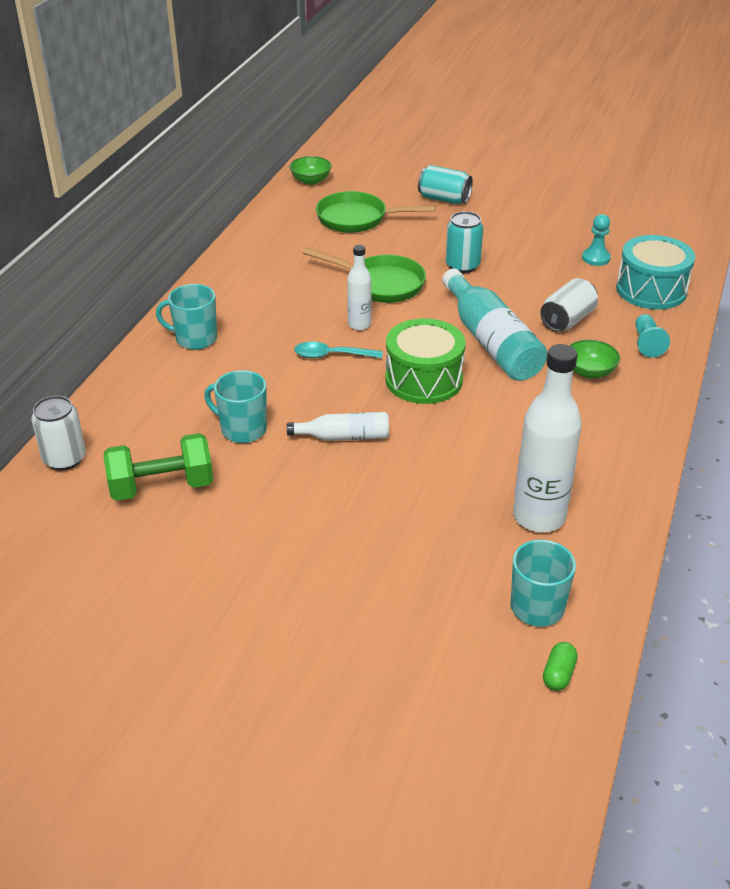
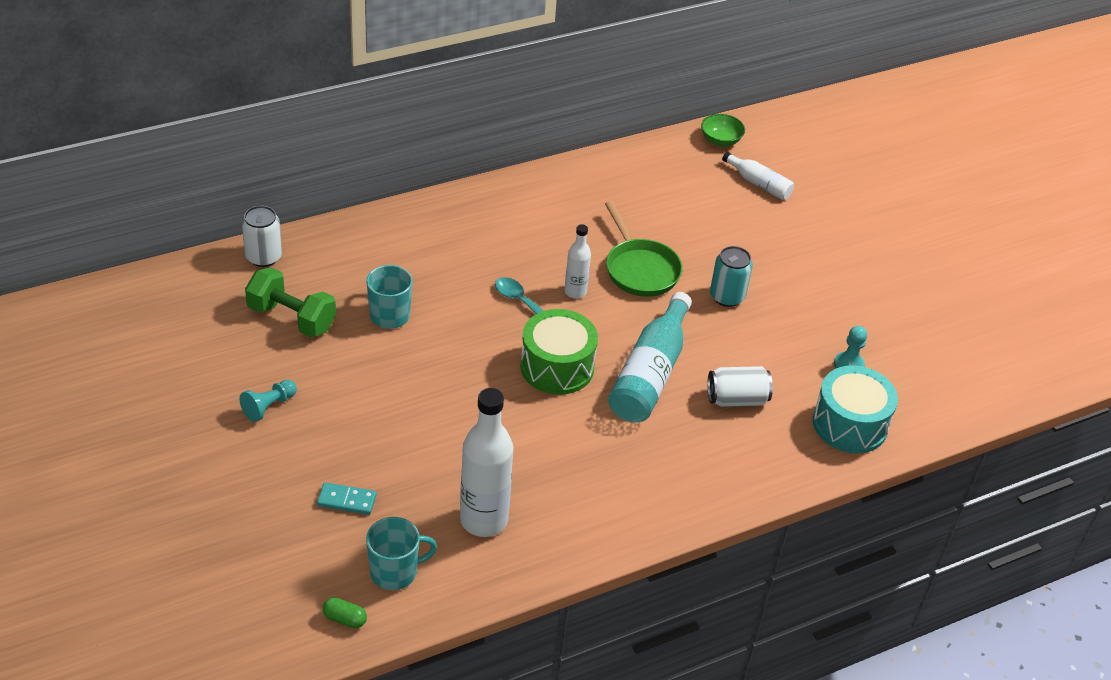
camera: 40 degrees right, 5 degrees up
turquoise mug [156,284,217,350] -> none
white bottle [287,412,389,441] -> white bottle moved to [722,152,794,200]
green pan [316,191,436,233] -> none
turquoise can [418,165,473,204] -> none
green capsule [543,642,578,691] -> green capsule turned 45 degrees clockwise [323,597,367,628]
green bowl [569,340,620,379] -> none
turquoise pawn [635,314,670,357] -> turquoise pawn moved to [239,379,297,422]
none -> turquoise domino [317,482,376,515]

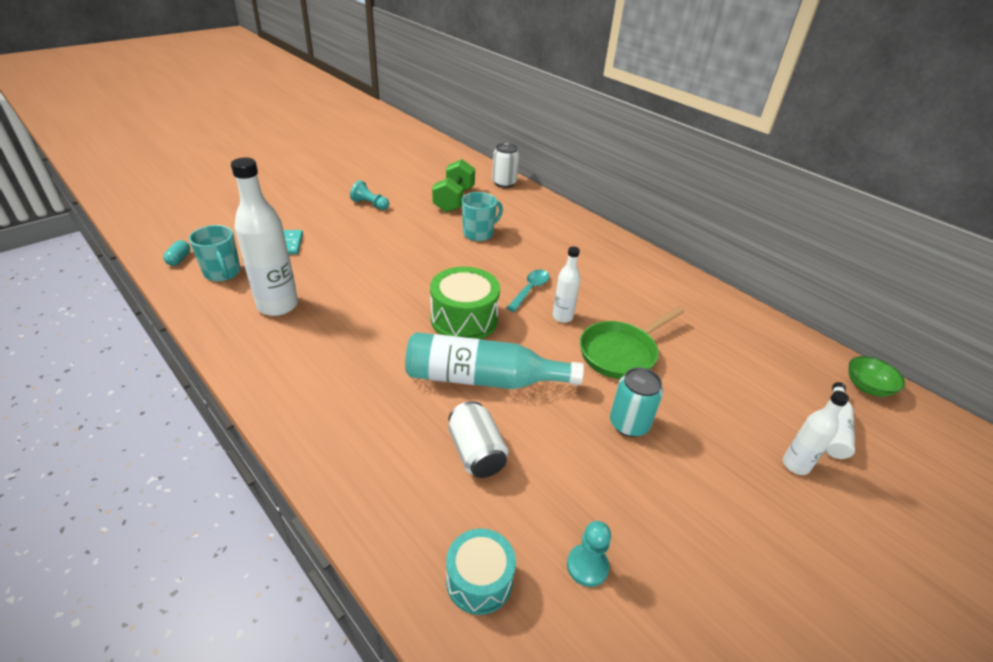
camera: 75 degrees right, 5 degrees down
green capsule [323,597,367,628] -> turquoise capsule [163,240,190,266]
turquoise drum [813,365,898,453] -> turquoise drum [446,529,516,615], size x0.65
none -> white bottle [783,391,849,475]

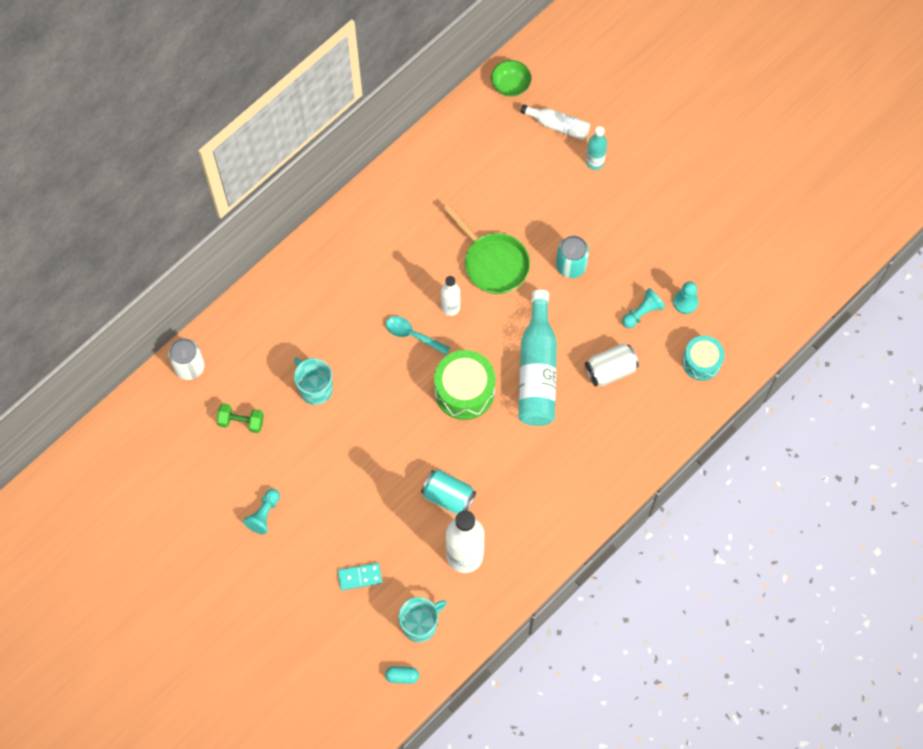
camera: 90 degrees left, 30 degrees up
green dumbbell [432,159,475,213] -> green dumbbell [217,404,264,433], size x0.62
white bottle [783,391,849,475] -> turquoise bottle [586,126,607,170]
none -> turquoise can [421,470,476,515]
none -> turquoise pawn [622,288,665,328]

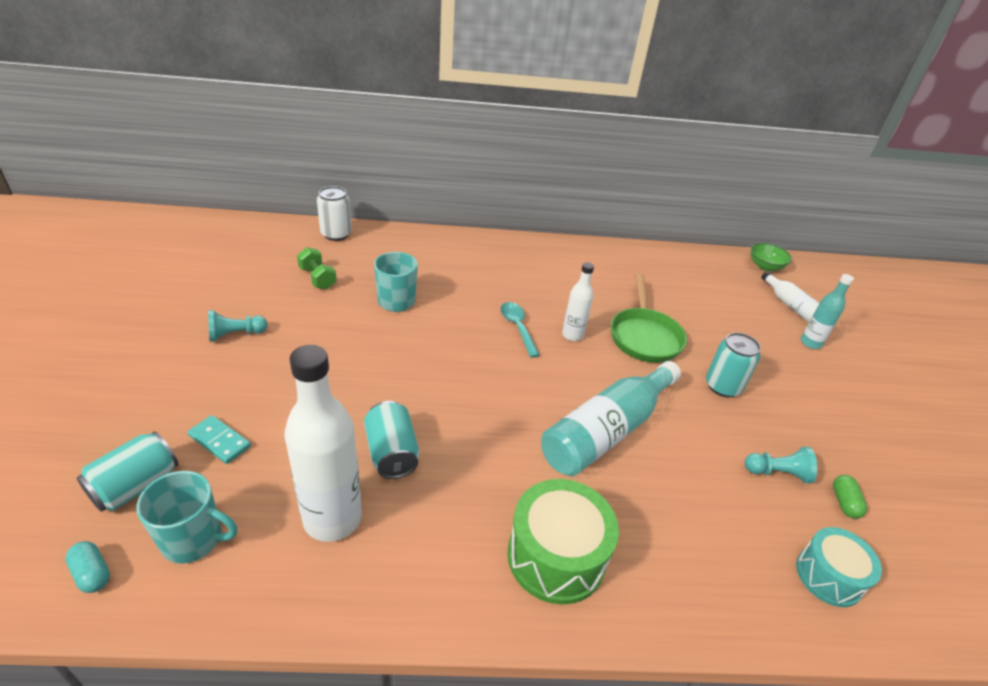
camera: 40 degrees right, 30 degrees down
green drum [434,350,496,420] -> green drum moved to [507,479,619,605]
white can [585,343,639,387] -> none
turquoise pawn [673,281,698,314] -> green capsule [833,475,867,519]
none -> turquoise can [77,431,178,512]

